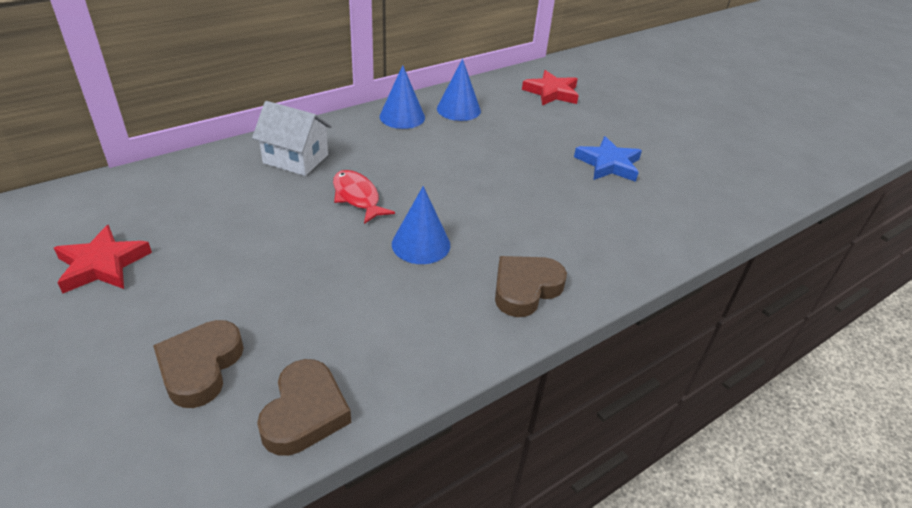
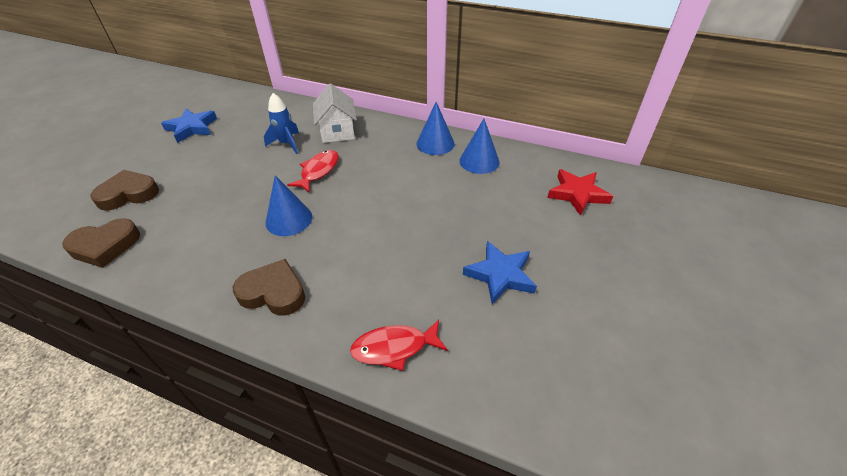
camera: 60 degrees right, 5 degrees up
red star [54,225,152,293] -> blue star [161,108,217,143]
none -> blue rocket [264,93,299,154]
none -> red fish [350,320,448,371]

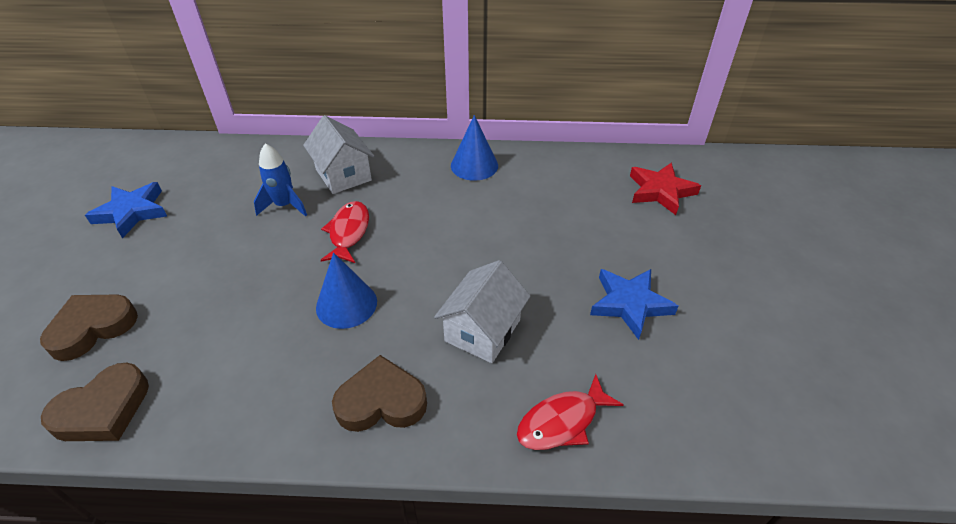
camera: 20 degrees left, 0 degrees up
blue cone [459,119,500,174] -> none
none -> white house [434,260,530,363]

